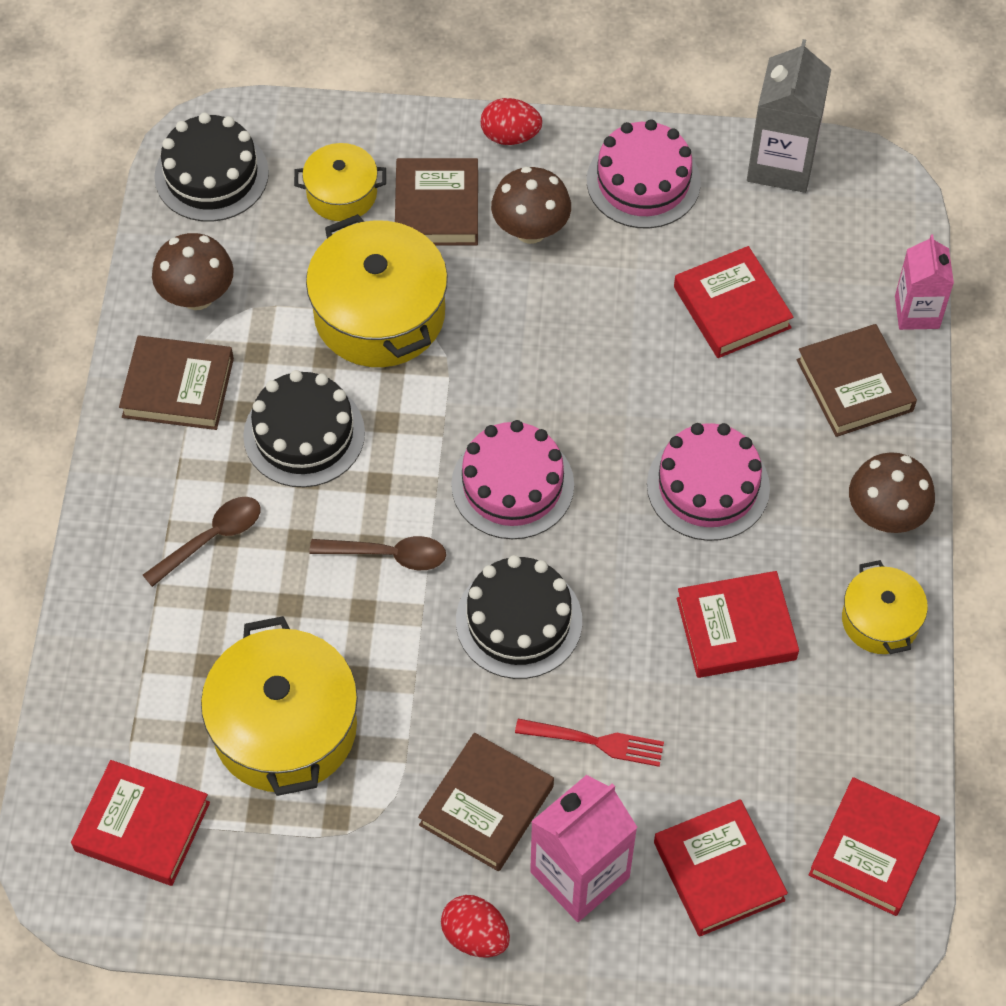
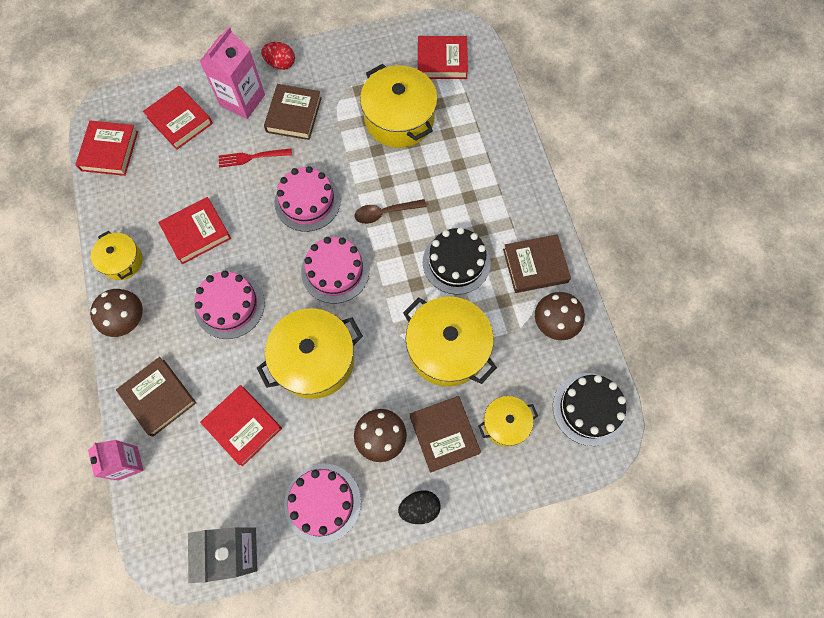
camera: 160 degrees right, 10 degrees up
brown spoon [143,497,260,587] -> none
black cake [456,555,582,679] -> pink cake [275,166,341,232]
red egg [481,98,542,145] -> black egg [398,490,441,524]
none -> yellow pot [257,308,363,399]

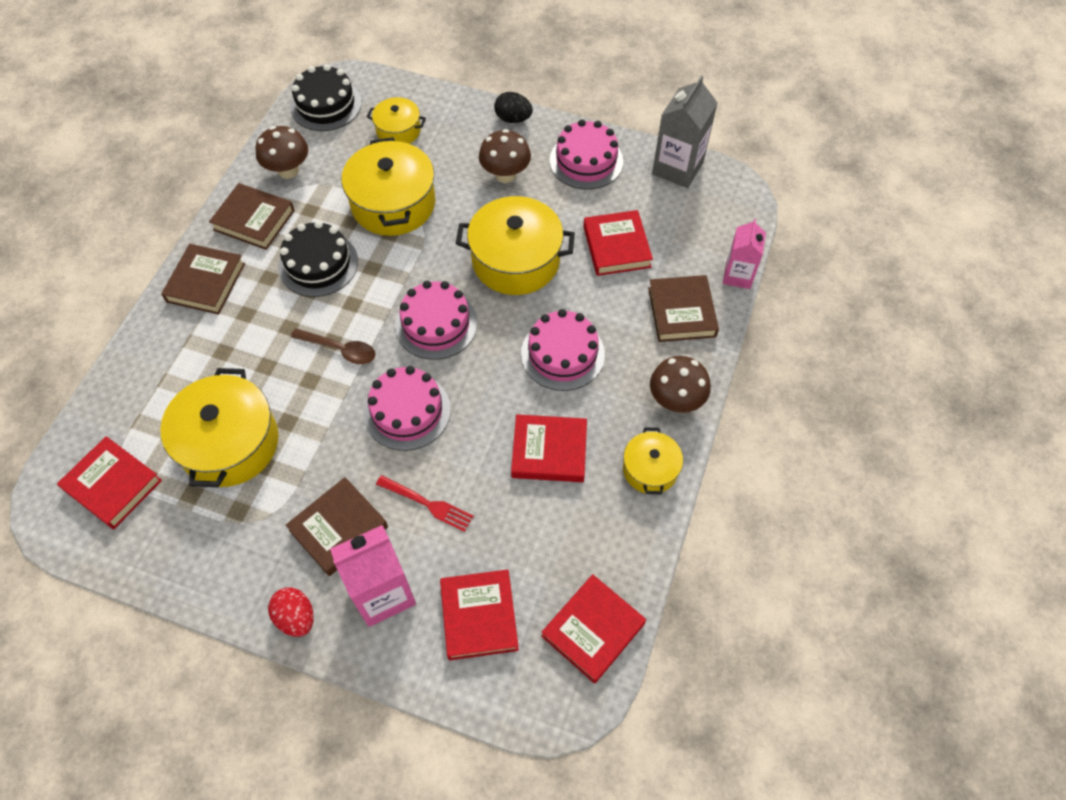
camera: 145 degrees left, 10 degrees down
brown book [410,396,481,473] -> brown book moved to [161,244,245,315]

